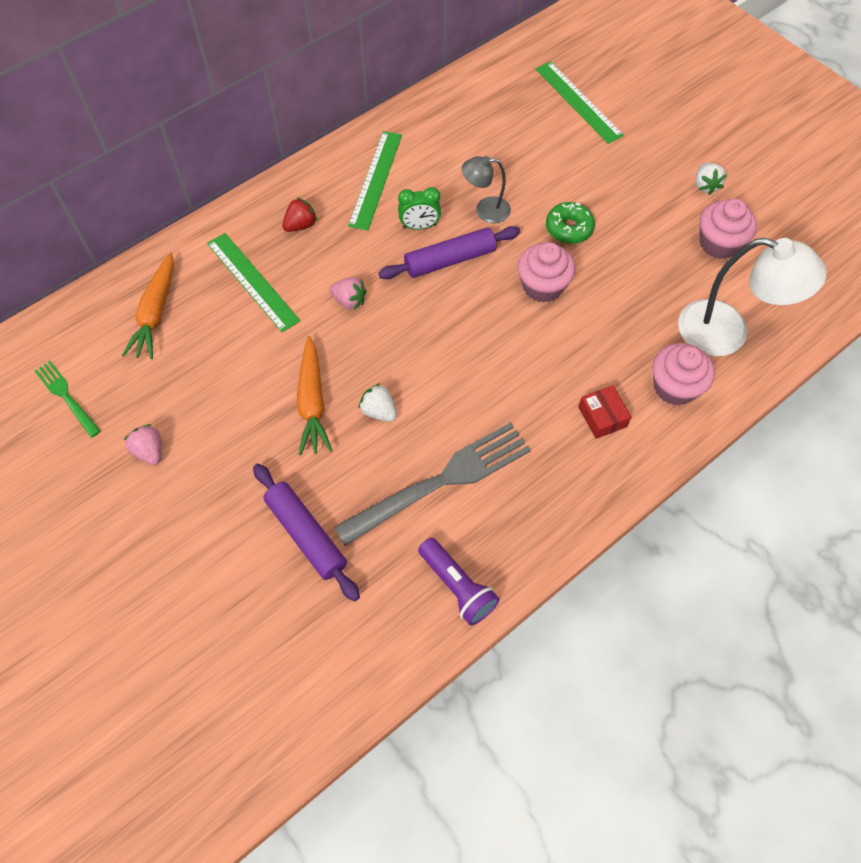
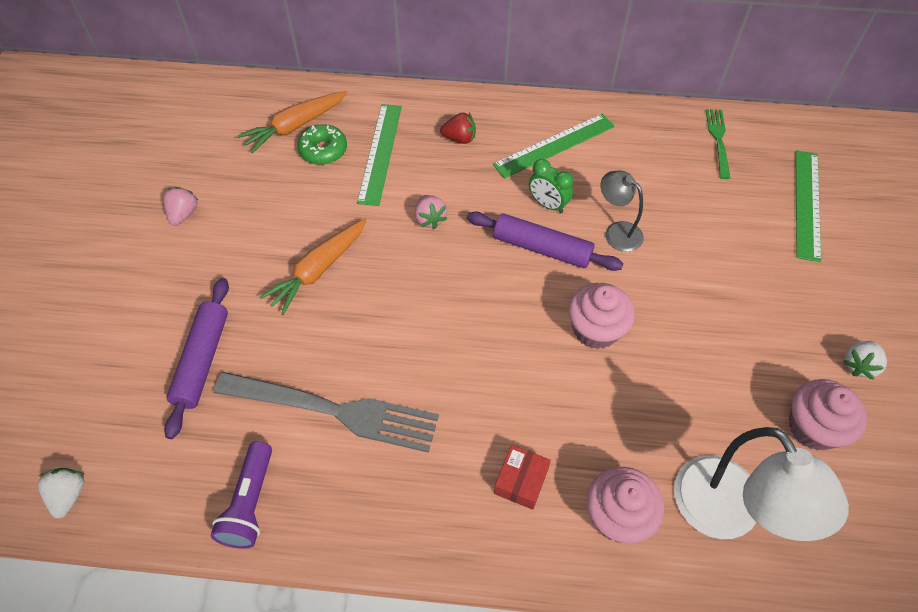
camera: 45 degrees right, 5 degrees down
green fork [34,361,101,438] -> green fork moved to [706,109,730,179]
white strawberry [358,383,397,422] -> white strawberry moved to [38,468,85,518]
green donut [546,202,595,244] -> green donut moved to [297,124,347,165]

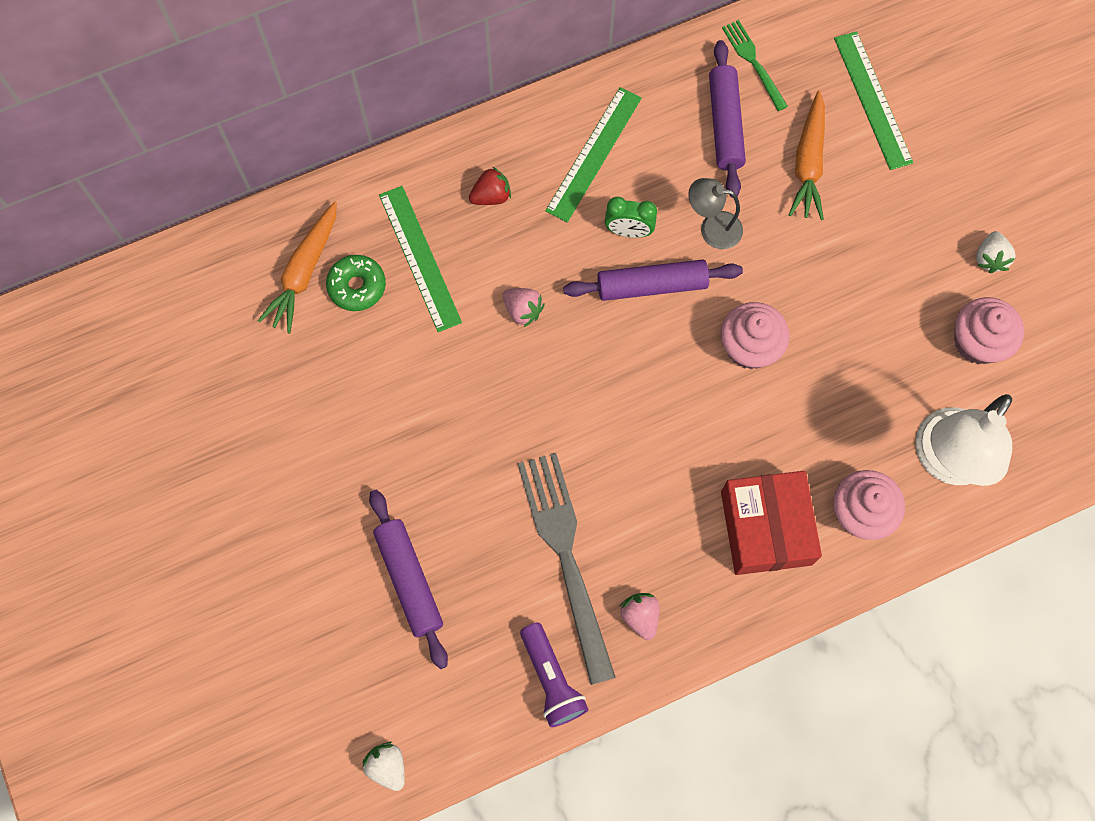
camera: 30 degrees left, 15 degrees up
pink strawberry [163,187,198,226] -> pink strawberry moved to [620,593,660,640]
grey fork [214,372,439,453] -> grey fork turned 90 degrees counterclockwise [518,453,616,685]
orange carrot [260,219,367,315] -> orange carrot moved to [789,91,825,220]
red box [494,445,551,510] -> red box [721,471,822,575], size x1.93
white lamp [674,427,849,541] -> white lamp turned 90 degrees clockwise [916,394,1012,486]
none -> purple rolling pin [709,40,746,198]

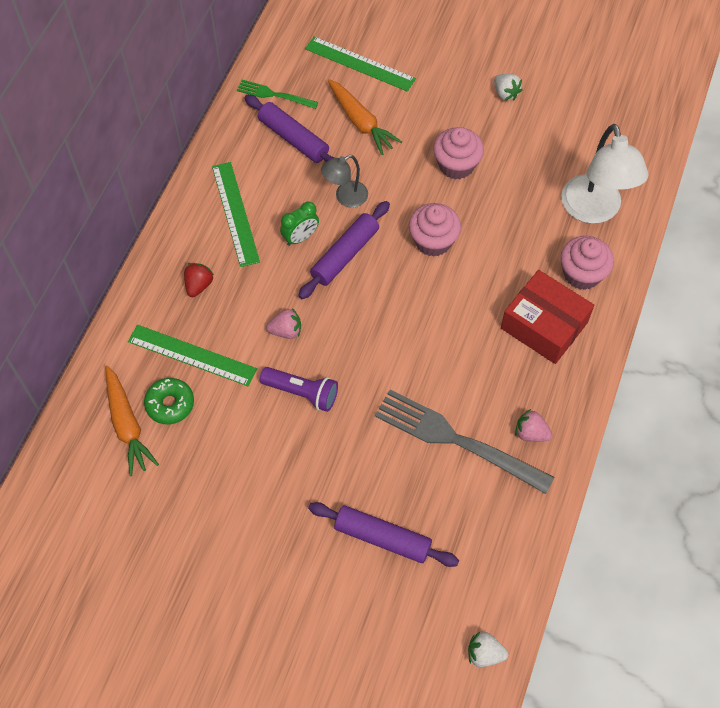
camera: 45 degrees left, 10 degrees down
purple flashlight [520,622,589,727] -> purple flashlight moved to [260,367,338,412]
pink cupcake [954,297,1024,364] -> pink cupcake moved to [433,127,484,180]

